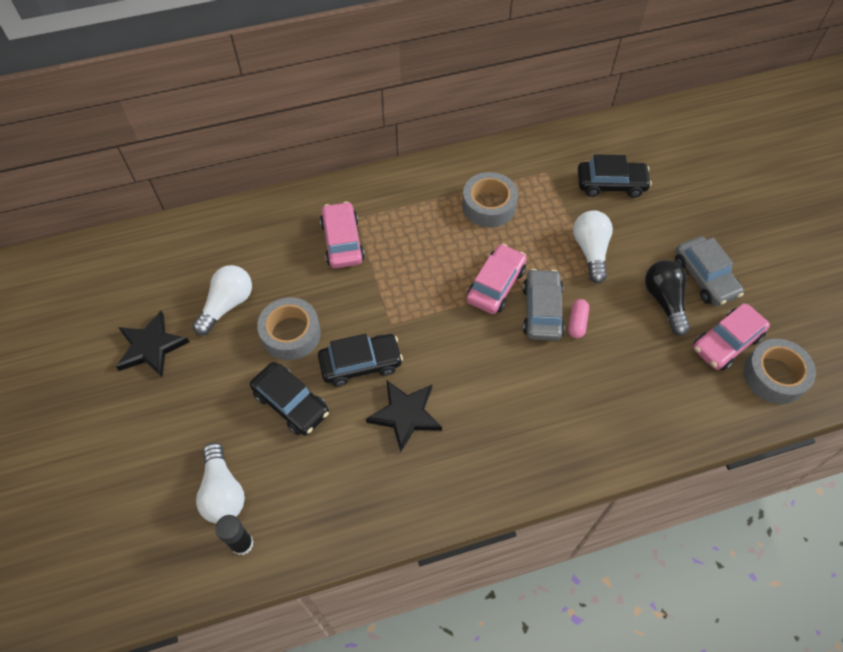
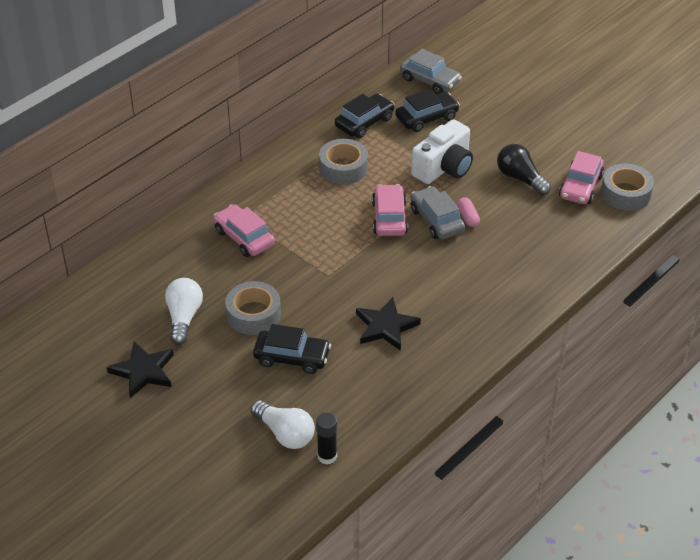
camera: 30 degrees left, 15 degrees down
black car [318,334,403,387] -> black car moved to [335,94,394,138]
white light bulb [573,210,613,283] -> white camera [411,119,473,184]
grey car [675,236,744,306] -> grey car moved to [400,49,462,94]

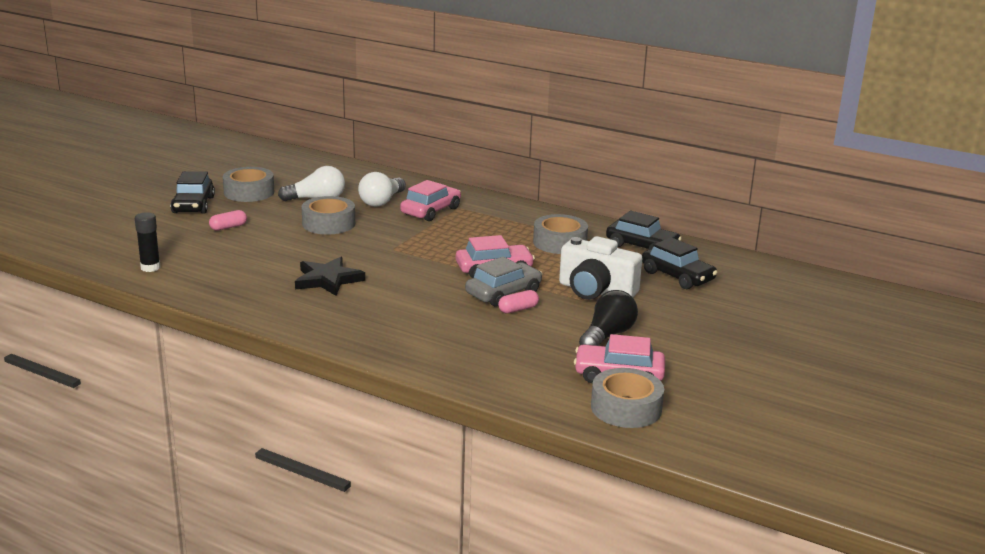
camera: 75 degrees right, 20 degrees down
black star [107,341,174,398] -> grey tape [223,167,274,202]
white light bulb [251,400,315,449] -> white light bulb moved to [358,172,406,207]
black car [253,324,331,374] -> black car moved to [170,171,215,214]
grey car [400,49,462,94] -> none
none -> pink capsule [209,210,247,231]

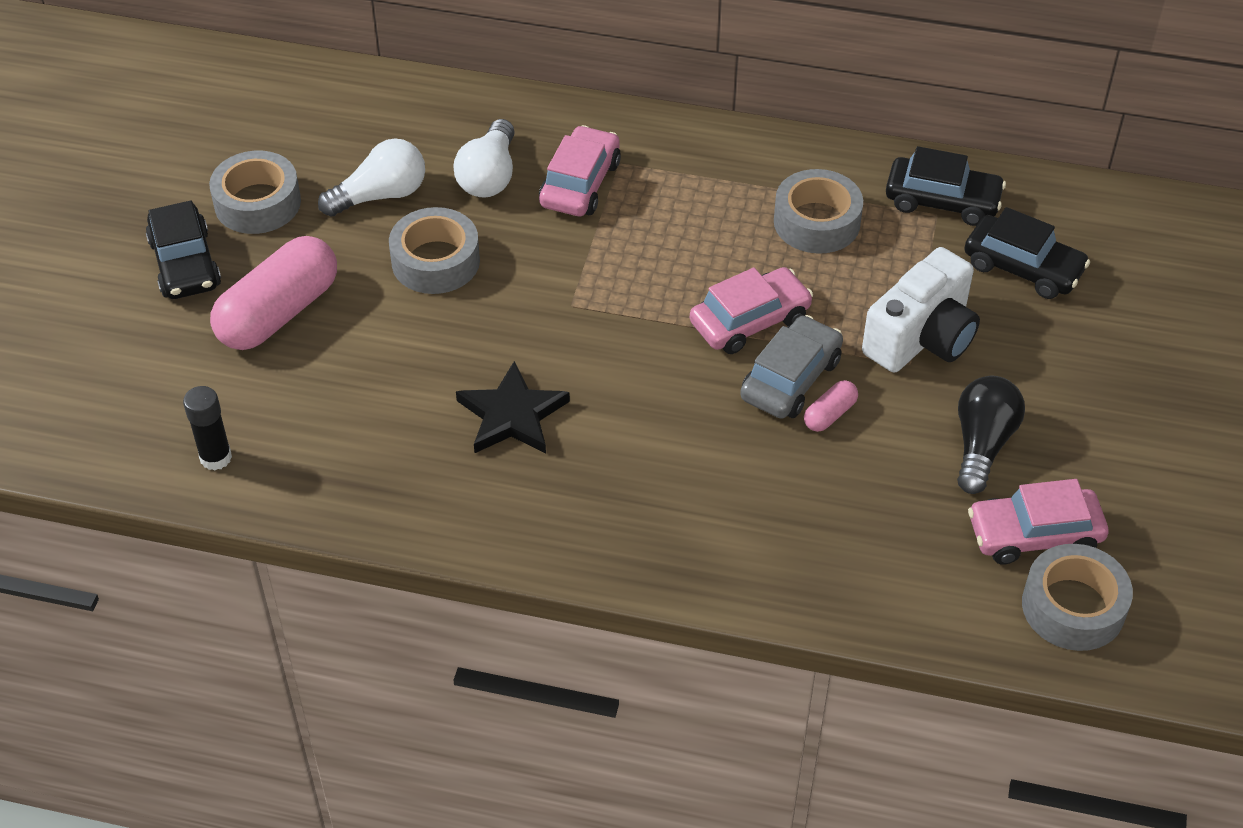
camera: 15 degrees left, 25 degrees up
pink capsule [209,210,247,231] -> pink capsule [210,236,337,350], size x2.28
white camera [559,236,642,300] -> white camera turned 60 degrees counterclockwise [862,247,980,372]

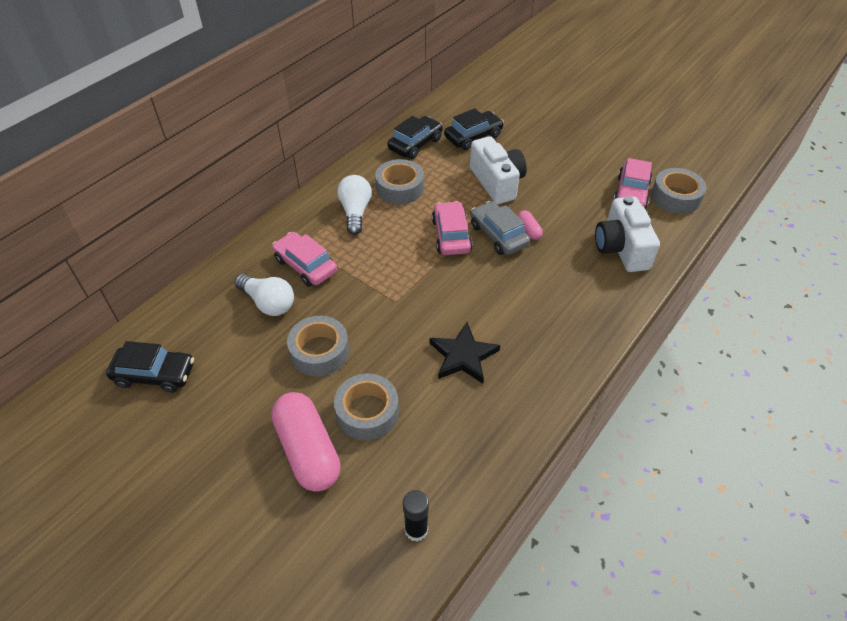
camera: 65 degrees left, 0 degrees up
black car [146,200,221,299] -> black car moved to [106,341,194,393]
grey tape [209,151,301,234] -> grey tape moved to [334,373,399,441]
white light bulb [318,138,425,217] -> white light bulb moved to [337,175,372,235]
black light bulb [957,376,1025,494] -> none
none -> white camera [595,196,660,272]

